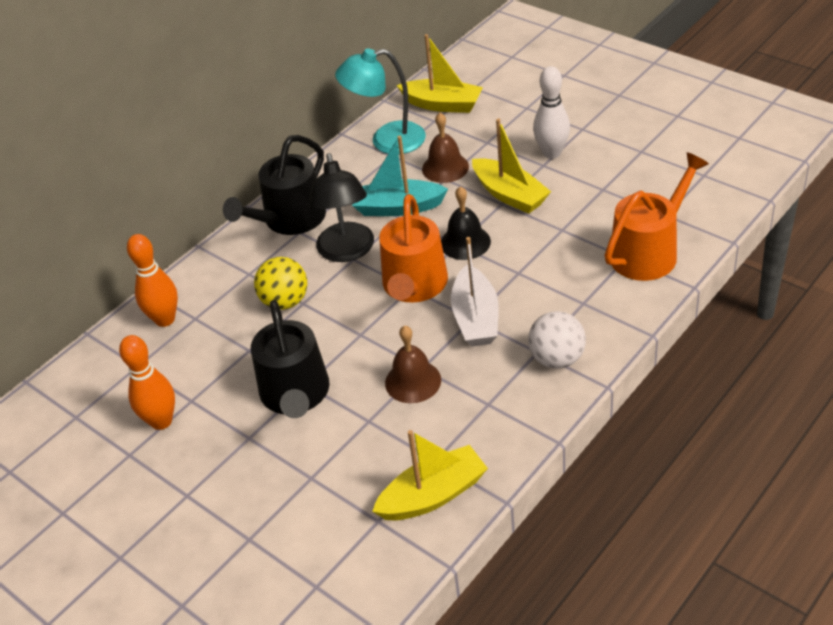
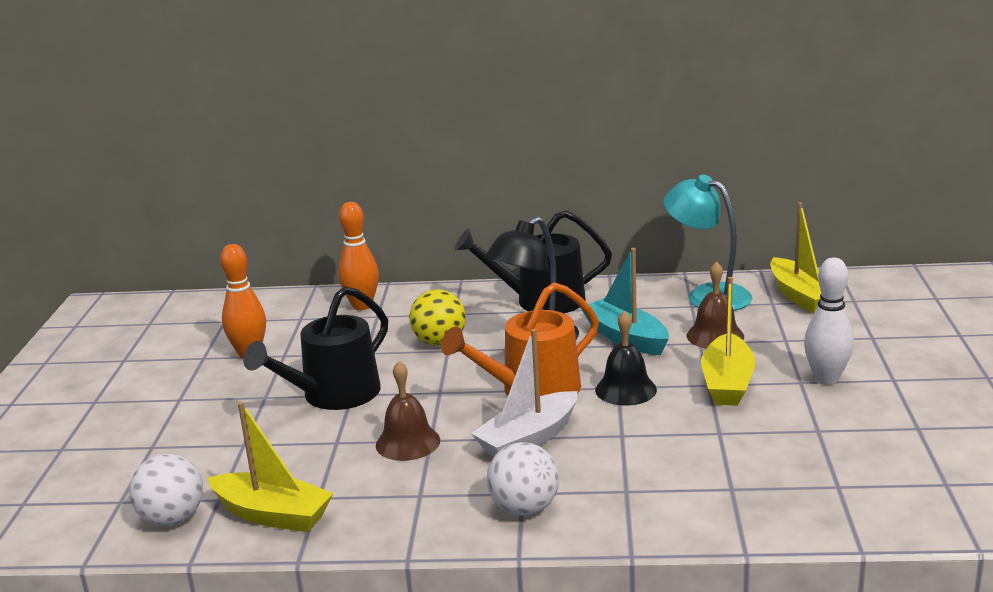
camera: 50 degrees right, 20 degrees down
orange watering can [605,152,709,281] -> none
none -> white ball [129,454,203,526]

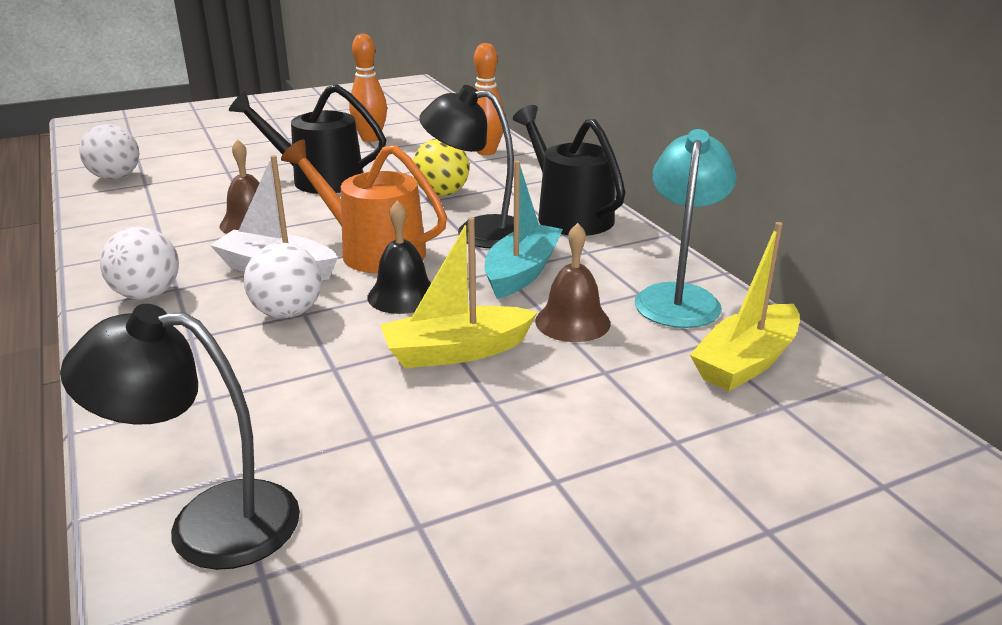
camera: 60 degrees right, 5 degrees up
yellow boat [208,402,334,532] -> none
white bowling pin [804,258,854,385] -> none
none -> black lamp [60,304,300,570]
none -> white ball [244,243,322,319]

